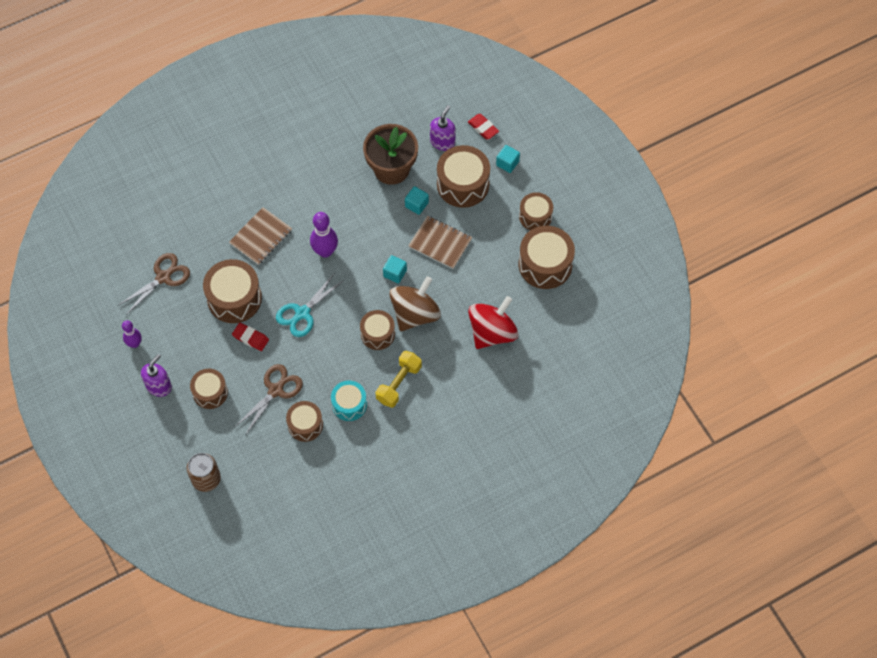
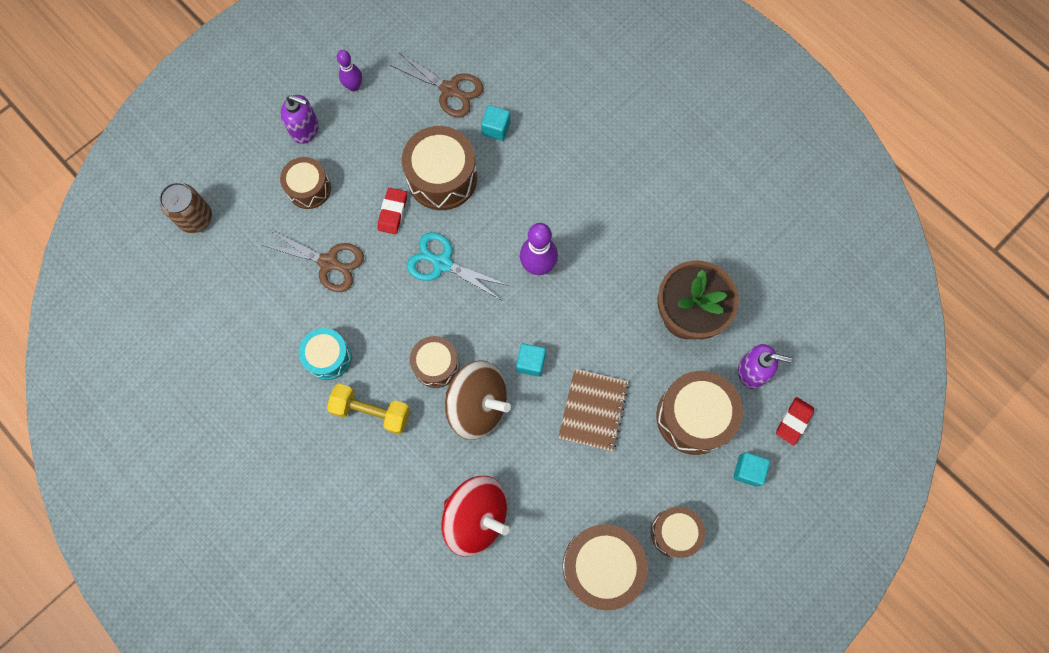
camera: 75 degrees right, 10 degrees up
brown notebook [229,207,292,265] -> none
brown drum [286,401,323,442] -> none
turquoise cube [405,186,429,215] -> turquoise cube moved to [481,105,510,141]

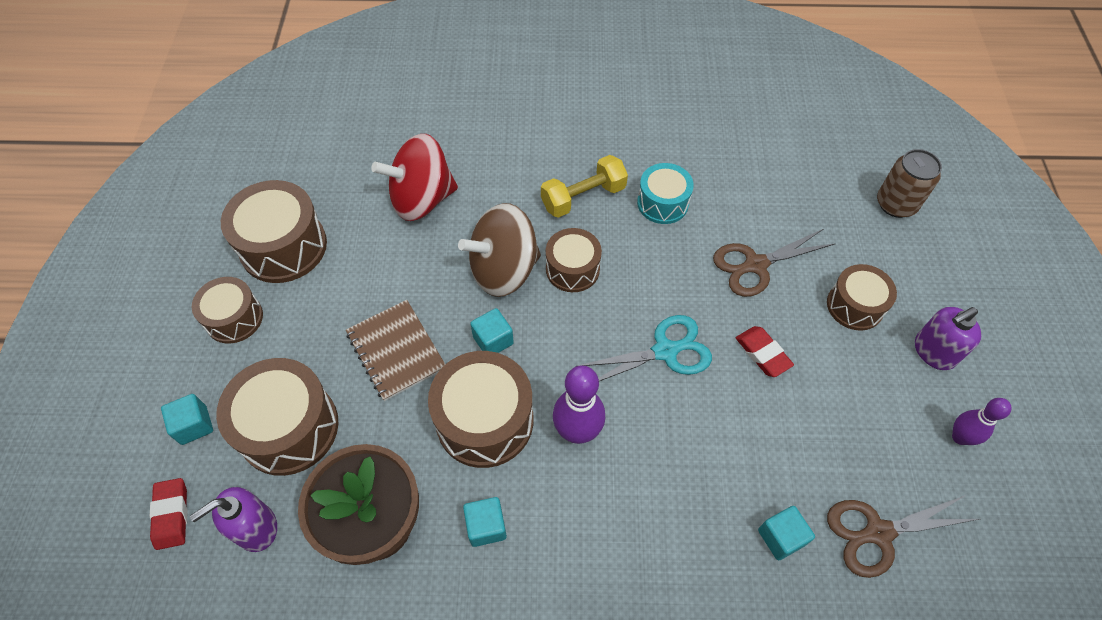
camera: 135 degrees right, 15 degrees down
brown drum [402,126,477,210] -> brown drum moved to [428,351,533,468]
none -> turquoise cube [463,497,507,547]

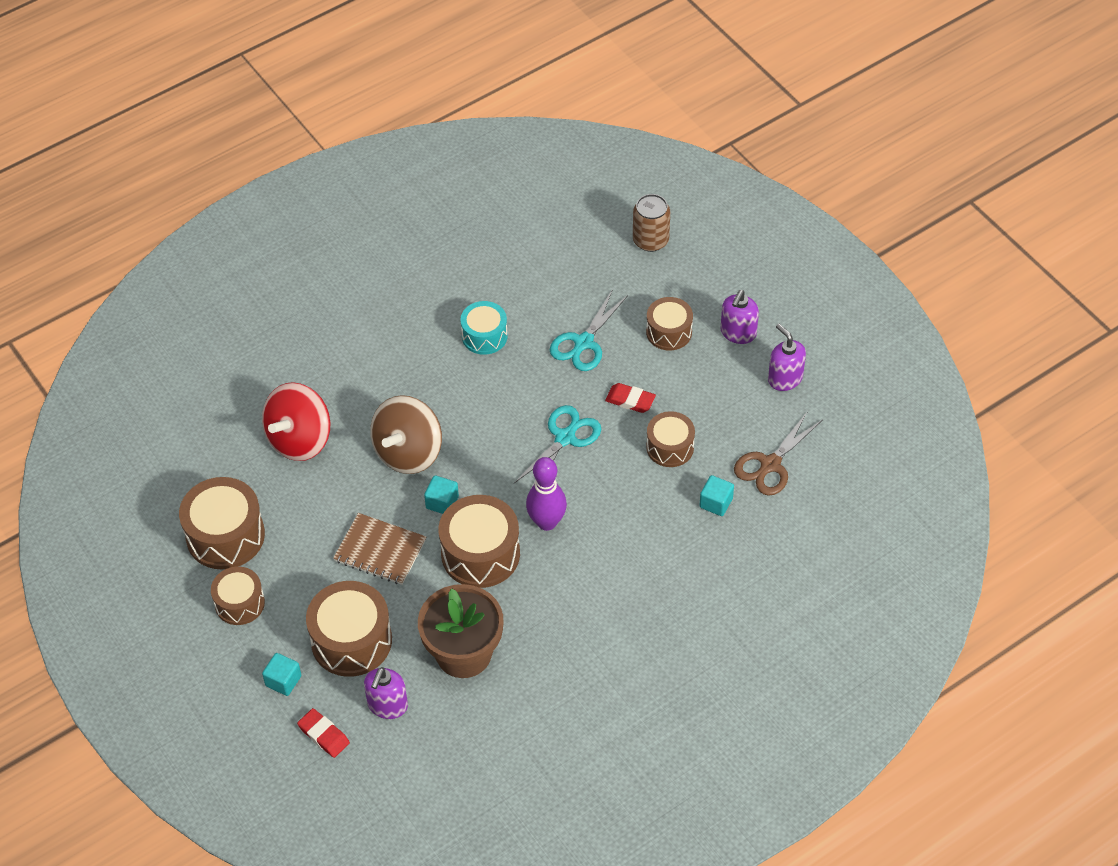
camera: 35 degrees left, 5 degrees down
turquoise cube [463,497,507,547] -> none
yellow dumbbell [541,155,628,218] -> none
brown drum [546,228,602,292] -> brown drum moved to [646,411,695,467]
brown scissors [713,229,836,297] -> turquoise scissors [550,289,628,371]
purple bowling pin [952,398,1011,445] -> purple soap dispenser [768,324,806,391]

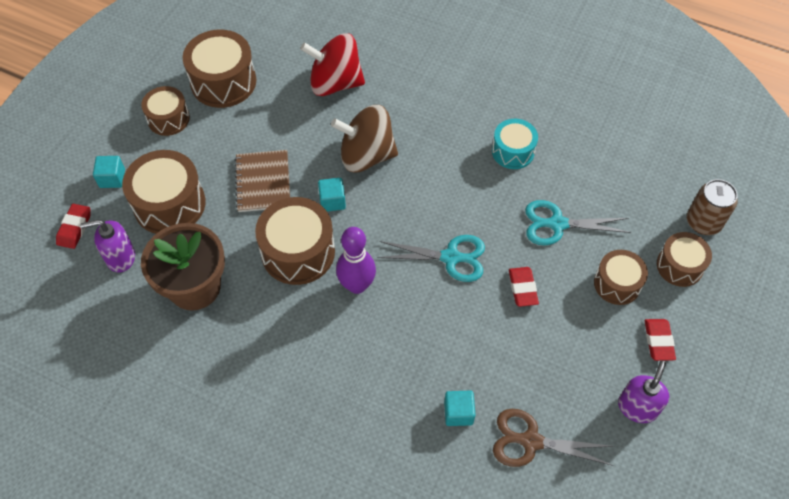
camera: 60 degrees right, 5 degrees up
brown drum [646,411,695,467] -> brown drum moved to [657,232,712,287]
purple soap dispenser [721,290,759,344] -> red eraser [645,319,676,361]

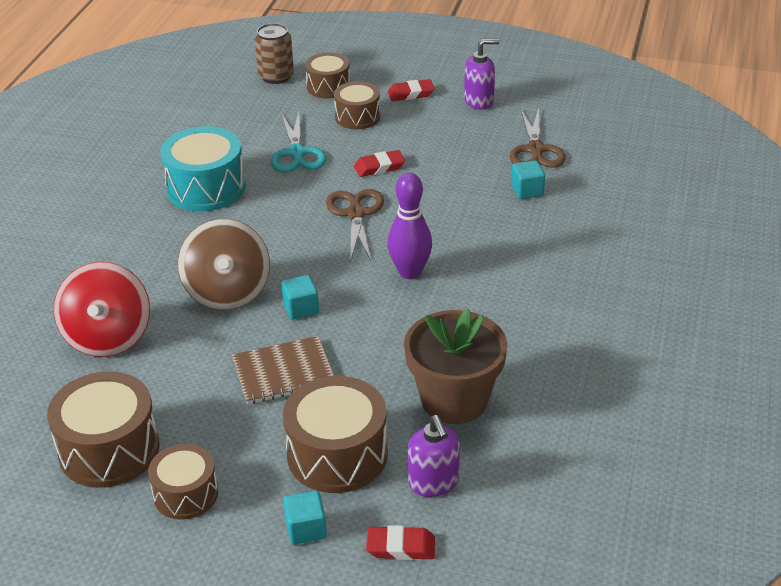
camera: 100 degrees left, 20 degrees down
brown drum [255,197,335,285] -> none
turquoise scissors [378,235,485,282] -> brown scissors [326,189,384,262]
turquoise drum [492,119,538,169] -> turquoise drum [160,126,246,211], size x1.61
purple soap dispenser [618,361,669,423] -> purple soap dispenser turned 150 degrees clockwise [464,39,500,109]

